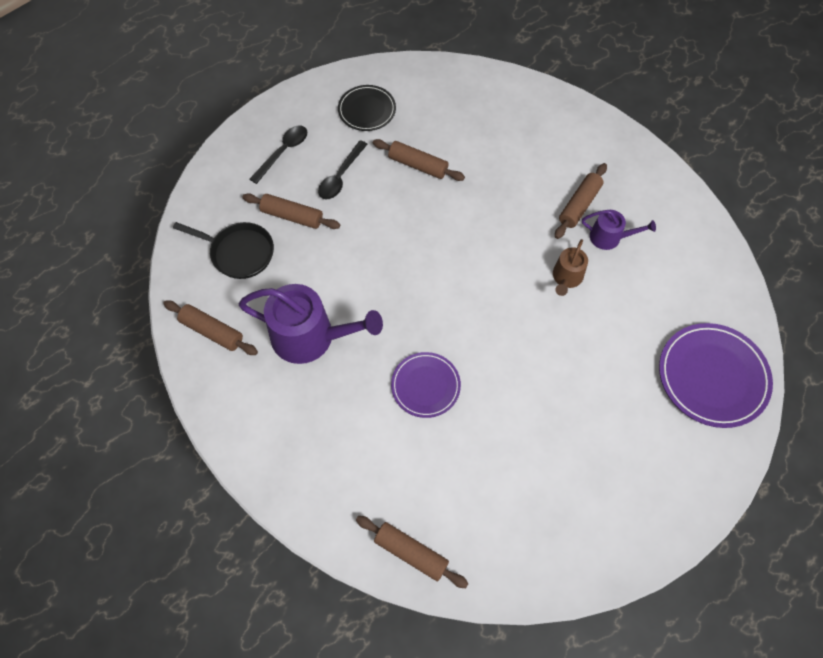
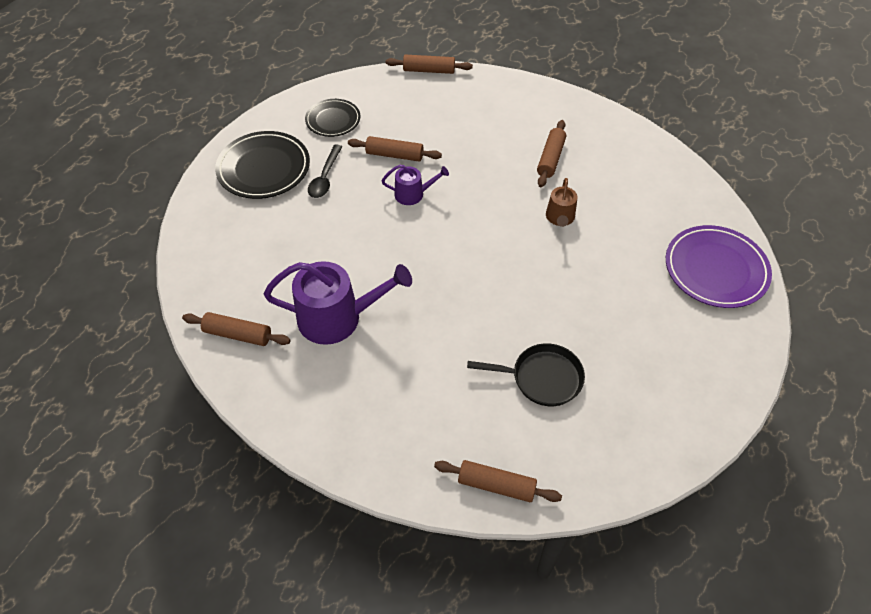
camera: 15 degrees left, 10 degrees down
black pan [173,222,274,279] -> black pan moved to [467,343,585,406]
brown rolling pin [242,193,340,229] -> brown rolling pin moved to [386,54,473,74]
black spoon [250,126,307,184] -> black plate [215,131,310,199]
purple plate [391,352,461,418] -> none
purple watering can [582,210,656,250] -> purple watering can moved to [382,165,449,205]

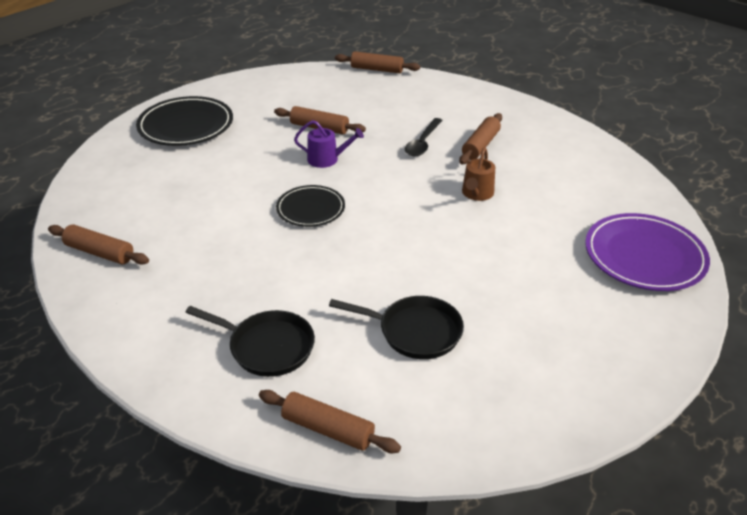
camera: 10 degrees right, 15 degrees down
purple watering can [263,261,412,345] -> none
black plate [305,99,360,137] -> black plate moved to [276,185,345,227]
black spoon [308,145,342,198] -> black spoon moved to [405,118,443,156]
none -> black pan [185,306,315,377]

